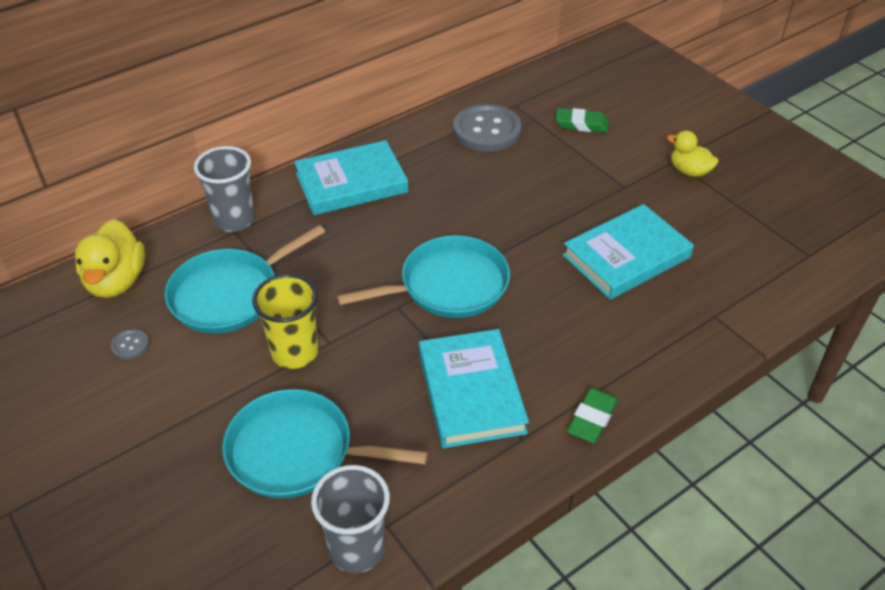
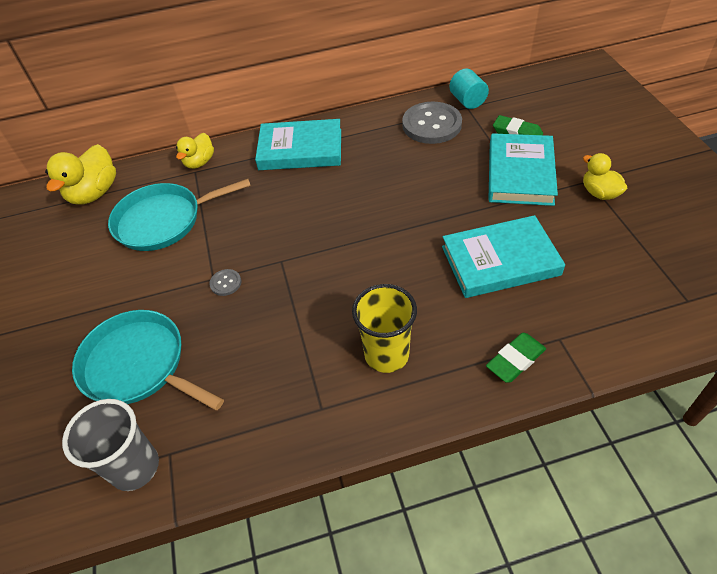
camera: 25 degrees right, 5 degrees up
grey button [111,329,149,360] -> grey button moved to [209,269,241,296]
grey cup [194,146,255,232] -> yellow duck [176,133,214,169]
yellow cup [252,274,318,369] -> yellow cup moved to [352,284,417,373]
turquoise pan [337,235,510,318] -> none
turquoise book [419,329,529,448] -> turquoise book moved to [488,133,558,206]
green eraser [567,388,618,443] -> green eraser moved to [486,333,546,383]
none -> turquoise cylinder [449,68,489,109]

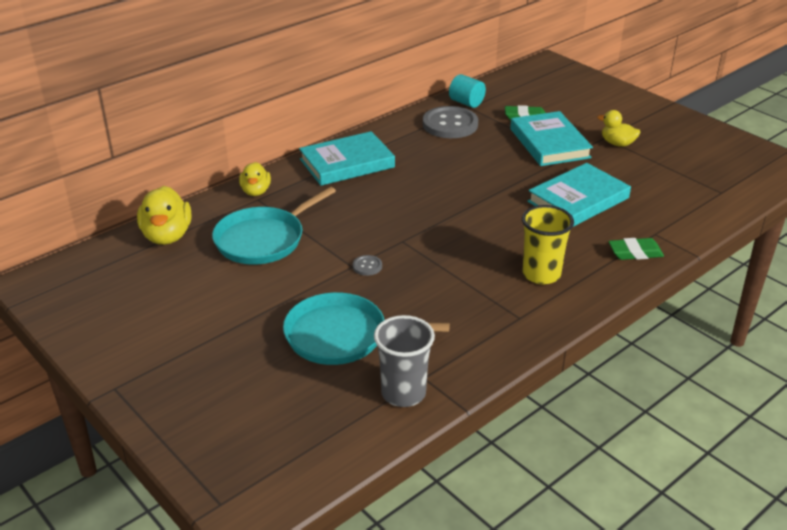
camera: 30 degrees left, 15 degrees down
green eraser [486,333,546,383] -> green eraser turned 60 degrees clockwise [608,238,664,260]

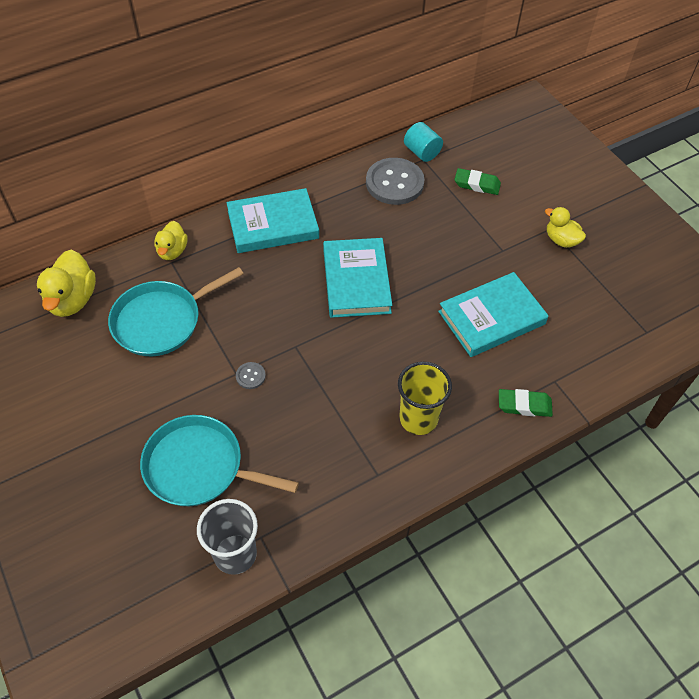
camera: 10 degrees right, 20 degrees up
turquoise book [510,111,593,166] -> turquoise book moved to [323,238,392,318]

